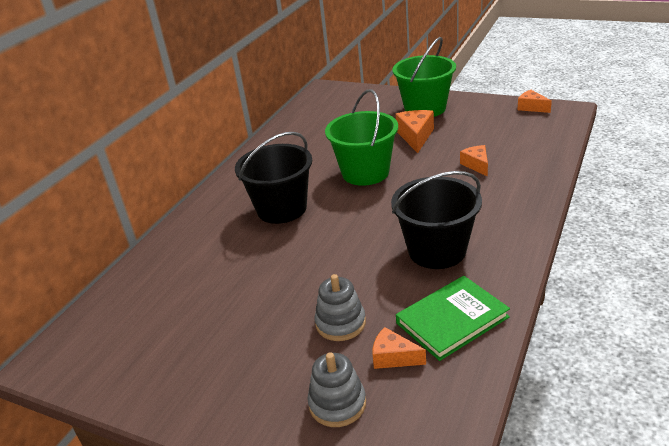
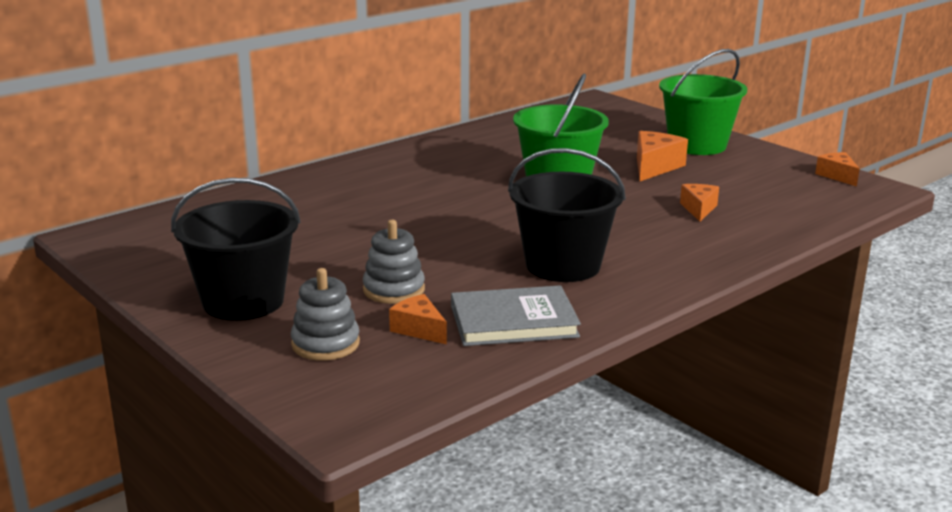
camera: 20 degrees right, 10 degrees down
black bucket [235,132,312,224] -> black bucket moved to [171,178,301,321]
green book [396,276,510,361] -> grey book [451,285,581,346]

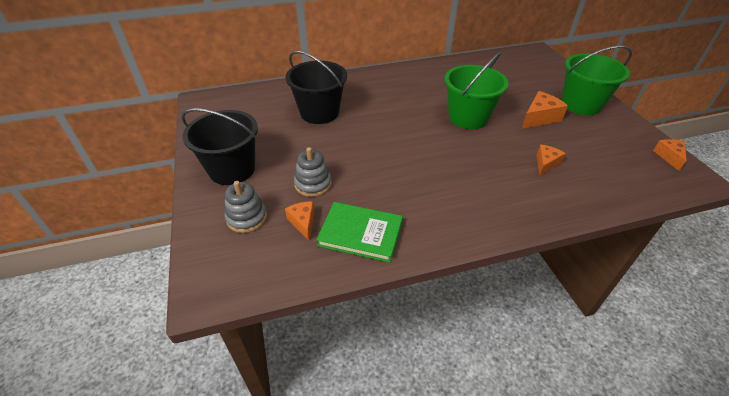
camera: 25 degrees right, 20 degrees up
grey book [451,285,581,346] -> green book [316,202,403,263]
black bucket [508,148,626,282] -> black bucket moved to [285,51,347,124]

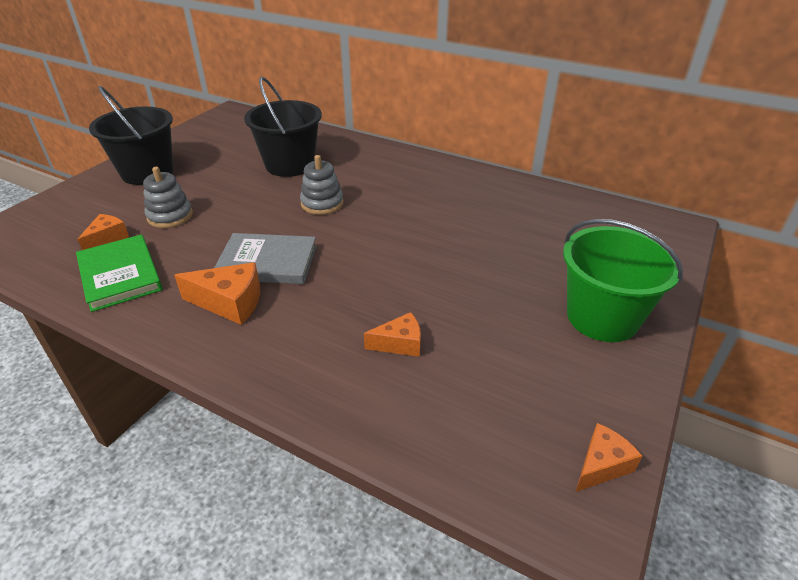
camera: 45 degrees right, 5 degrees down
grey stacking toy [225,181,267,233] -> grey stacking toy moved to [300,155,344,215]
green bucket [445,52,509,129] -> none
orange cheese [522,91,568,129] -> orange cheese moved to [174,262,260,325]
none -> grey book [214,233,317,284]

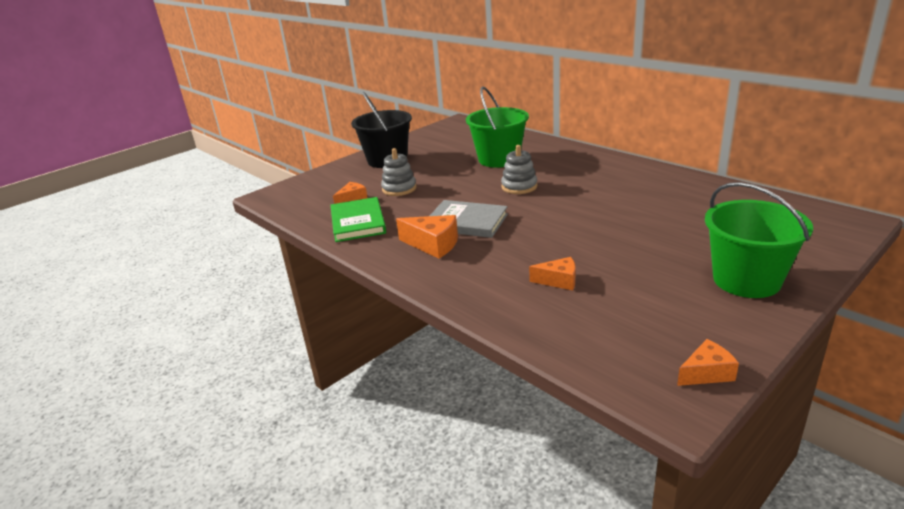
camera: 20 degrees right, 10 degrees down
black bucket [244,77,322,177] -> green bucket [466,86,529,168]

